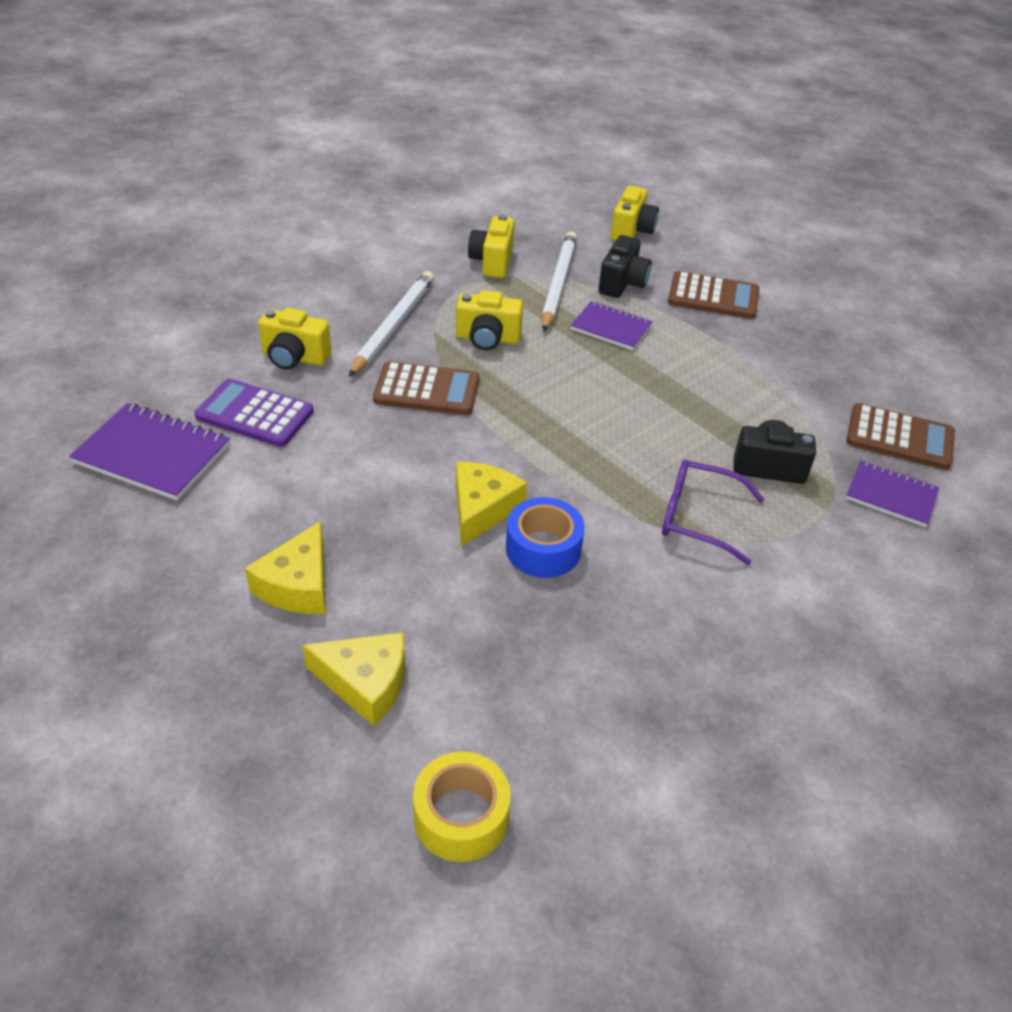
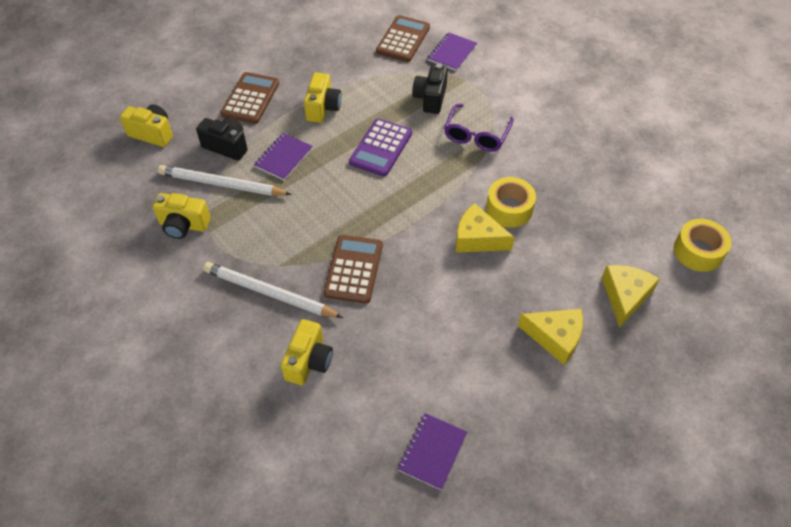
camera: 85 degrees left, 10 degrees up
purple notebook [69,403,230,500] -> purple notebook [398,413,467,490], size x0.64
purple calculator [195,378,314,447] -> purple calculator moved to [349,118,412,177]
yellow camera [456,290,523,350] -> yellow camera moved to [304,73,342,123]
blue tape [506,497,585,578] -> yellow tape [486,177,536,228]

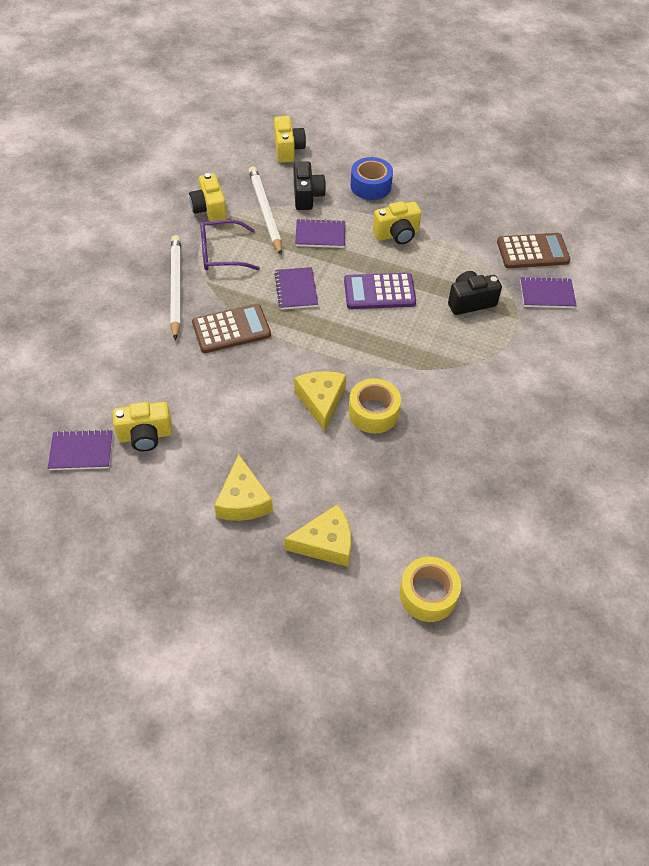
camera: 60 degrees right, 0 degrees up
brown calculator [221,72,279,124] -> blue tape [350,157,393,200]
yellow camera [281,319,333,385] -> yellow camera moved to [113,402,173,451]
purple glasses [444,104,514,152] -> purple glasses moved to [200,219,260,270]
none -> purple notebook [275,267,318,310]

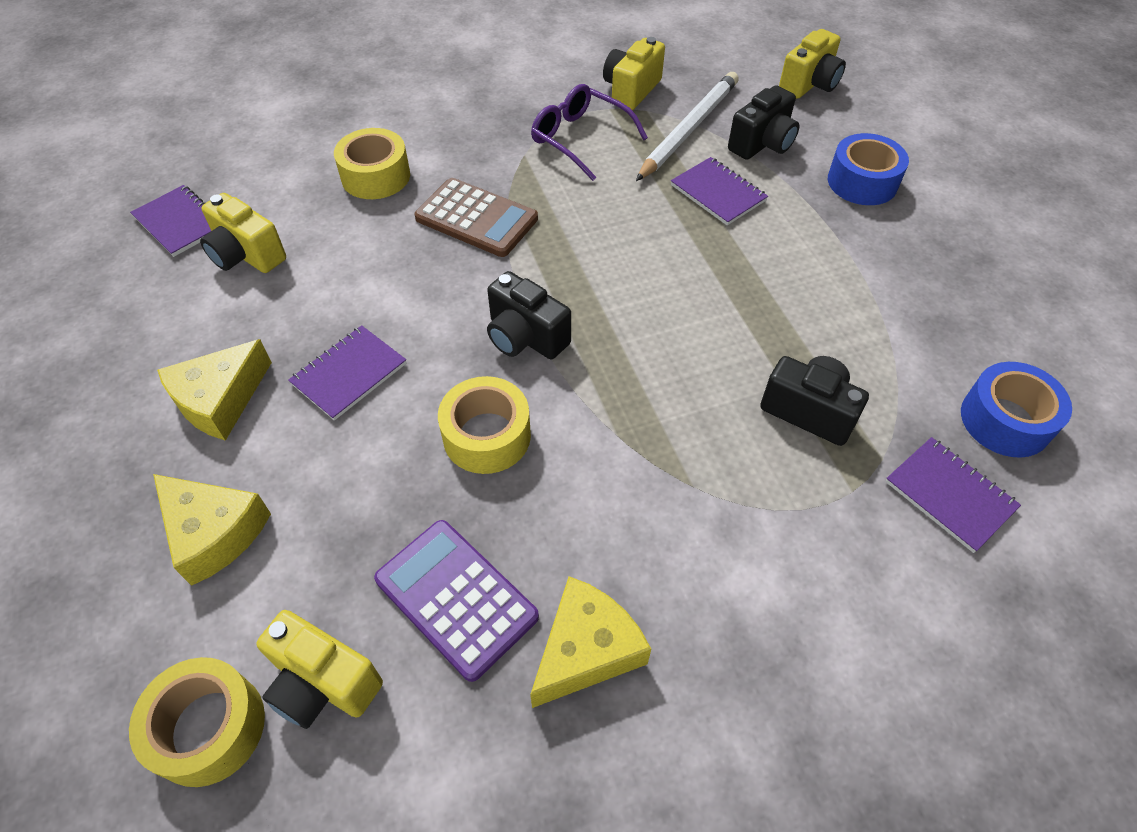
camera: 50 degrees right, 0 degrees up
white pencil [170,235,181,341] -> none
purple notebook [275,267,318,310] -> purple notebook moved to [288,325,406,421]
yellow cheese [294,371,346,432] -> yellow cheese moved to [530,576,651,708]
purple calculator [344,273,416,309] -> purple calculator moved to [374,520,539,682]
yellow camera [373,201,421,244] -> yellow camera moved to [256,610,383,729]
brown calculator [497,233,571,268] -> blue tape [961,362,1072,458]
none -> yellow tape [334,128,410,199]
none -> black camera [487,271,571,359]

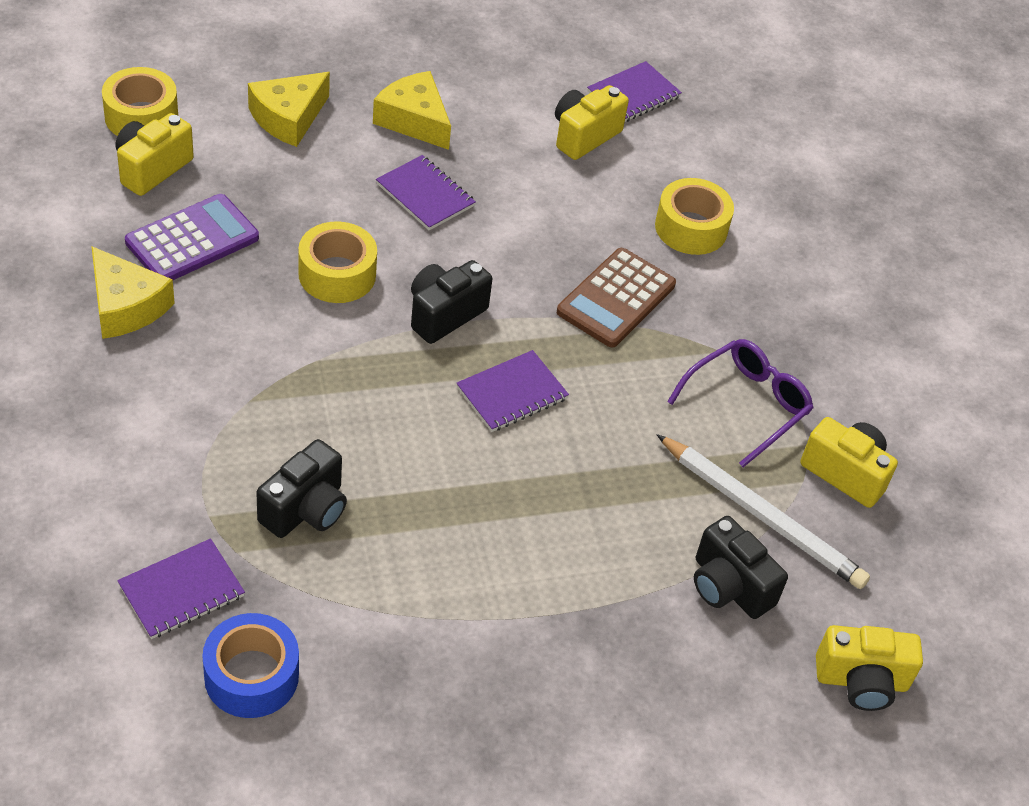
camera: 90 degrees right, 5 degrees down
purple notebook [671,157,768,225] -> purple notebook moved to [456,350,569,432]
yellow camera [779,29,846,99] -> yellow camera turned 45 degrees counterclockwise [816,625,923,711]
blue tape [828,133,909,205] -> none

